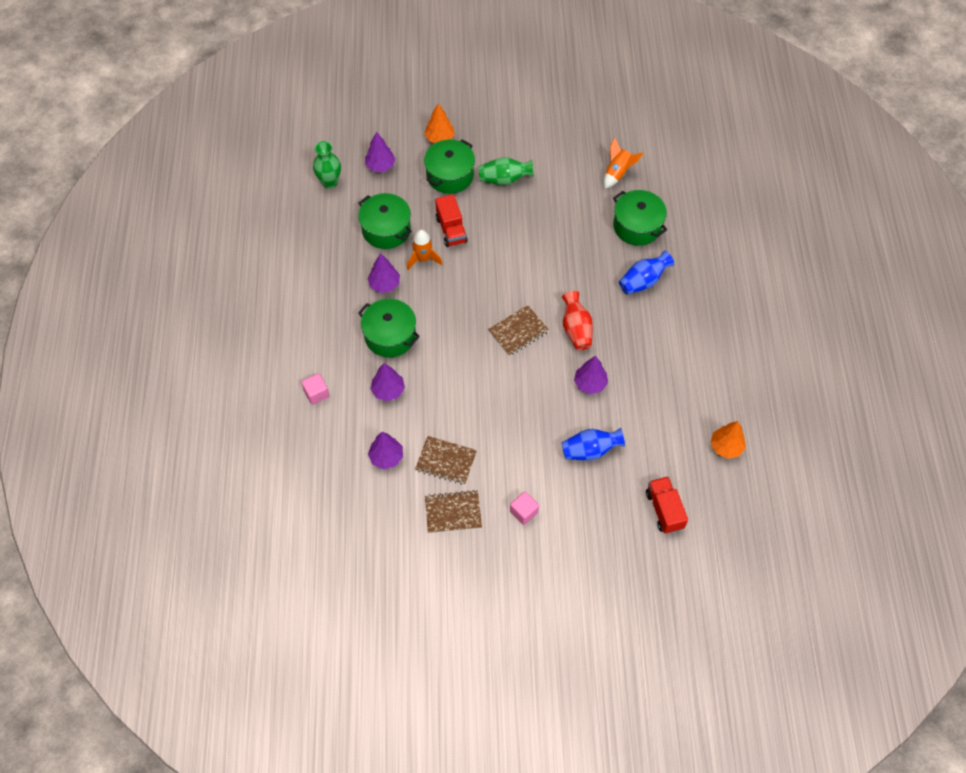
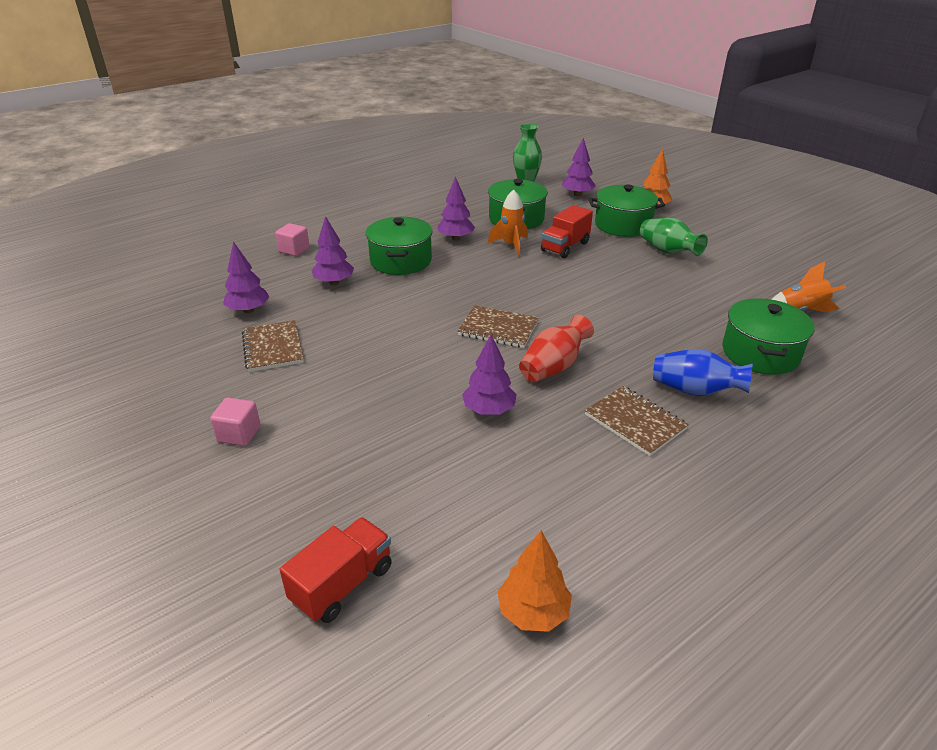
camera: 55 degrees right, 25 degrees down
brown notebook [425,490,482,534] -> brown notebook moved to [585,386,689,456]
blue vase [561,428,625,460] -> none

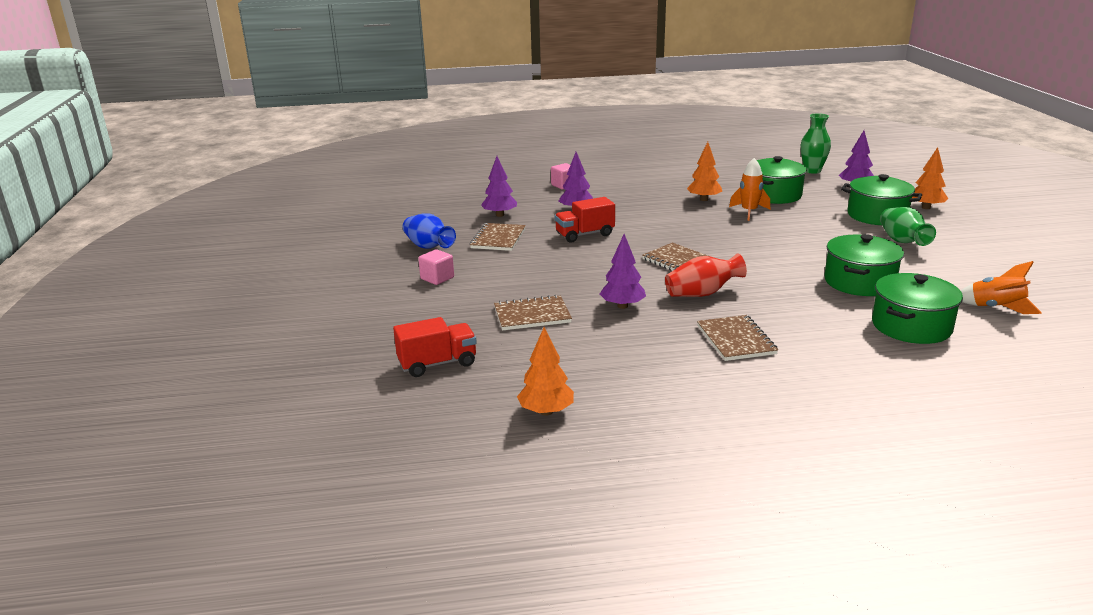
camera: 30 degrees right, 10 degrees down
green pot [366,217,432,275] -> green pot moved to [824,234,904,296]
purple tree [438,176,475,241] -> orange tree [687,142,722,201]
red truck [541,205,593,258] -> red truck moved to [555,197,615,243]
blue vase [653,349,753,396] -> blue vase moved to [403,213,456,249]
none -> brown notebook [494,295,572,330]

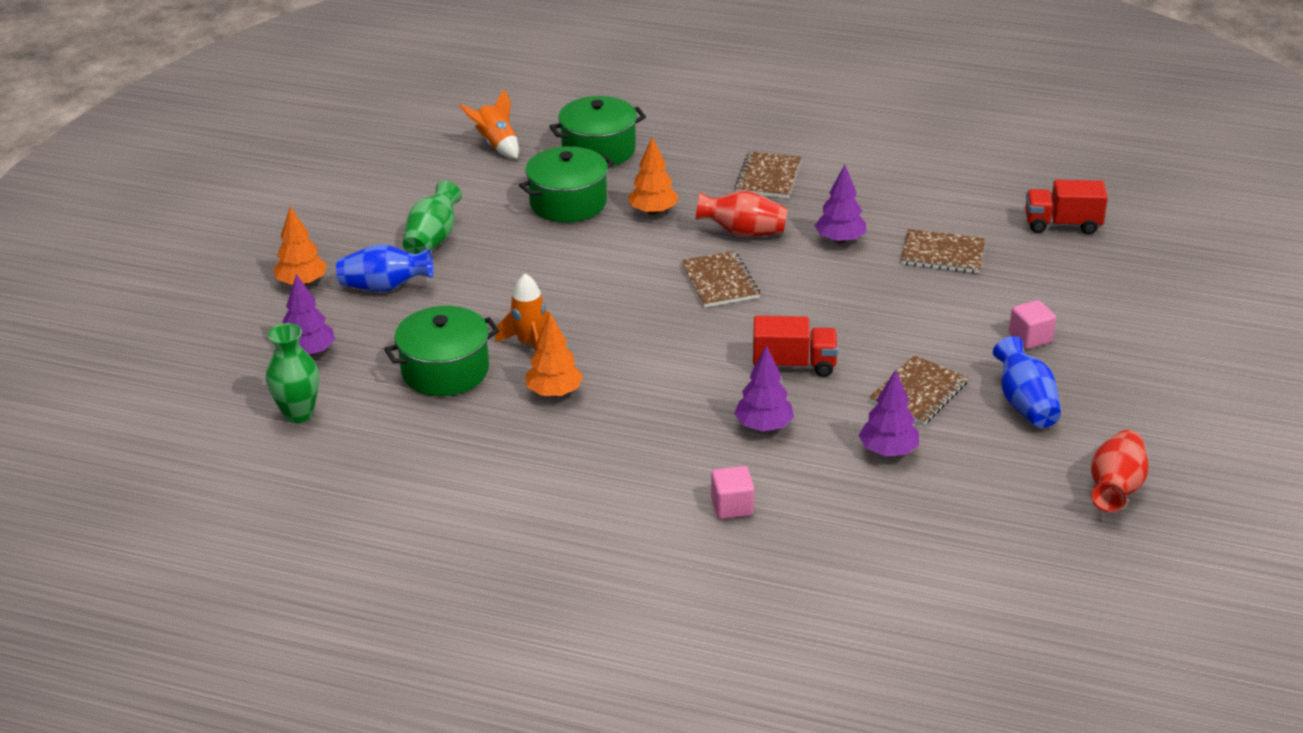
camera: 155 degrees left, 10 degrees up
orange tree [517,327,574,416] -> orange tree moved to [628,137,678,215]
green pot [841,174,922,225] -> blue vase [336,244,434,292]
none -> red vase [1091,430,1148,512]

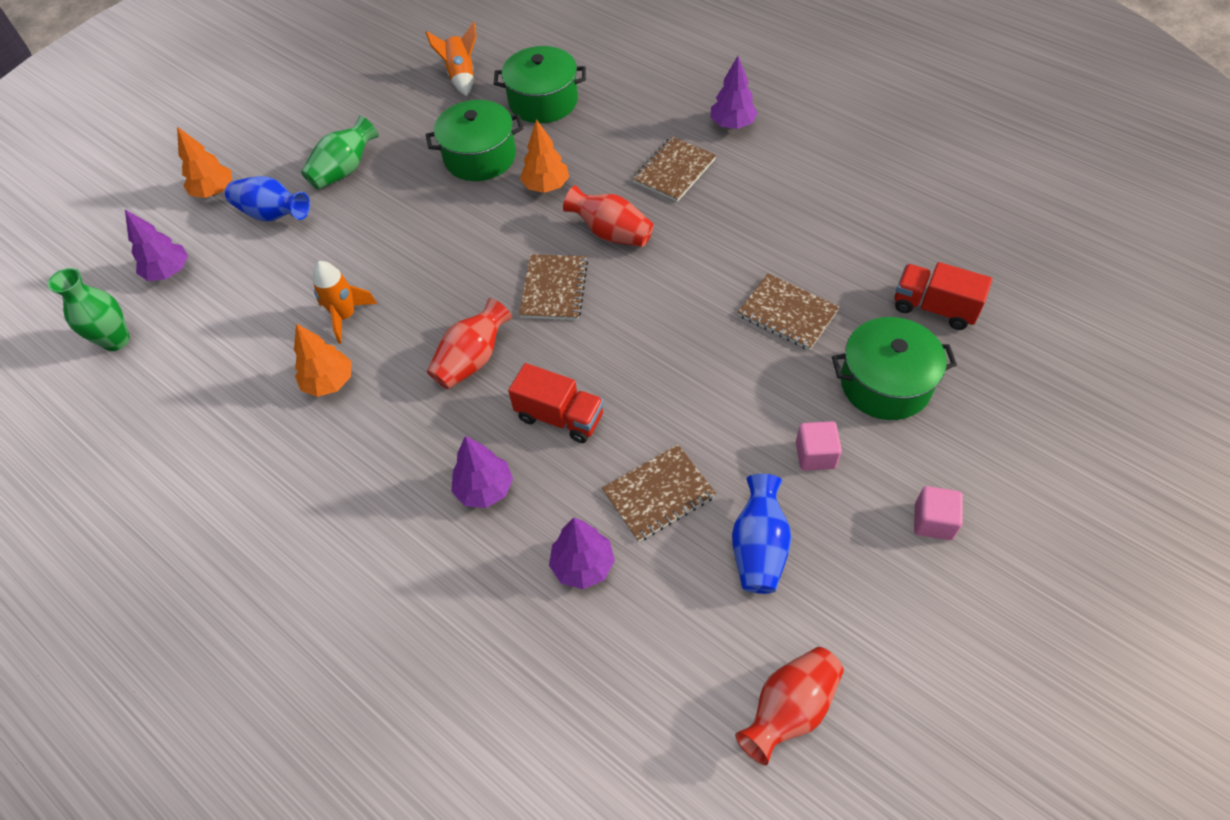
camera: 25 degrees right, 20 degrees up
green pot [384,306,500,396] -> green pot moved to [832,317,957,420]
pink cube [711,466,754,519] -> pink cube moved to [914,486,963,540]
purple tree [815,165,866,244] -> purple tree moved to [711,56,758,129]
none -> red vase [427,298,512,389]

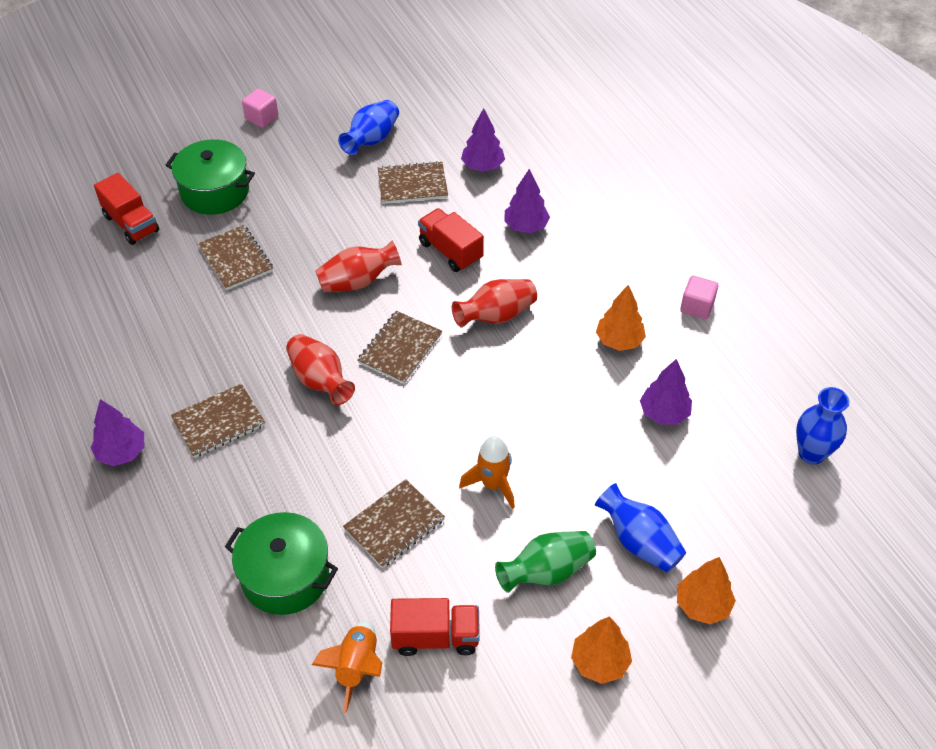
camera: 160 degrees left, 5 degrees down
green vase [48,268,130,351] -> blue vase [796,387,850,465]
purple tree [125,210,188,281] -> purple tree moved to [640,359,692,425]
orange rocket [313,261,377,344] -> orange rocket moved to [459,436,515,509]
green pot [426,100,523,181] -> brown notebook [343,479,445,568]
orange tree [520,119,569,193] -> orange tree moved to [571,616,632,684]
red vase [735,647,844,765] -> red vase moved to [315,241,402,293]
pink cube [796,421,842,471] -> pink cube moved to [680,276,718,319]
none -> red truck [390,598,480,656]

